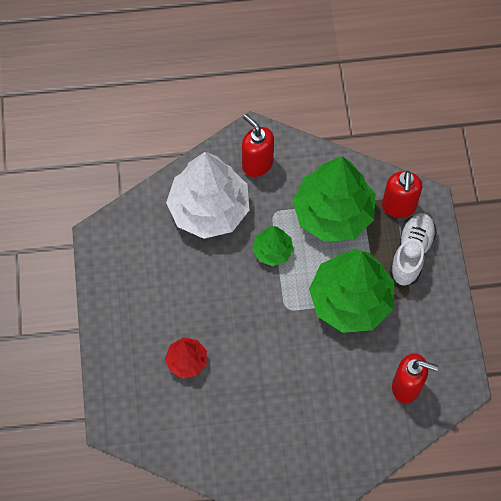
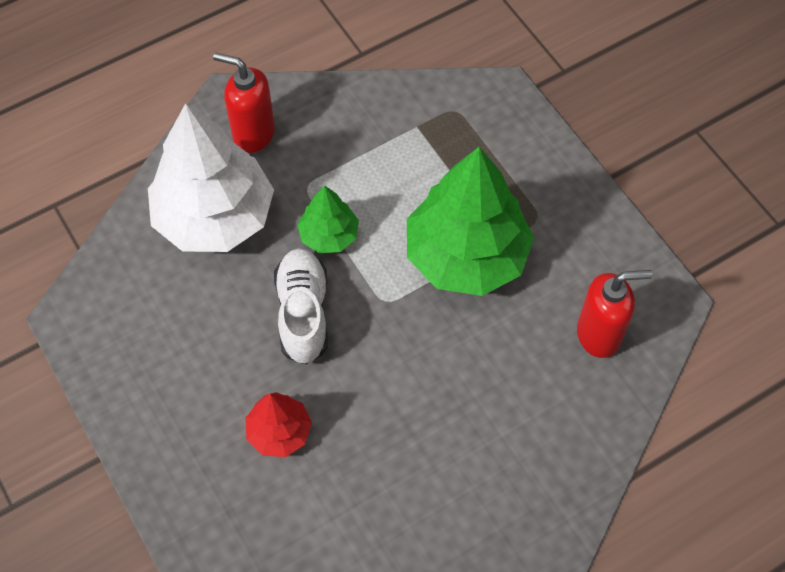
camera: 25 degrees left, 5 degrees down
green tree [292,156,375,242] -> none
red soap dispenser [382,171,423,218] -> none
white shoe [390,213,437,286] -> white shoe moved to [274,248,328,364]

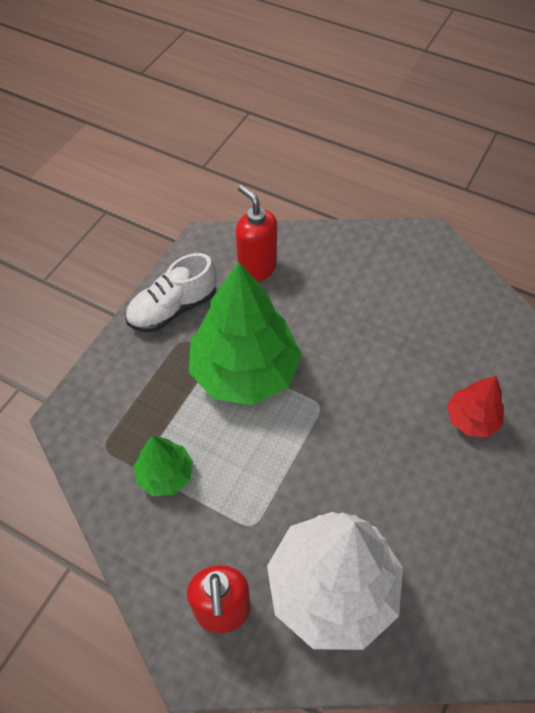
camera: 120 degrees left, 5 degrees down
white shoe [274,248,328,364] -> white shoe moved to [125,253,217,332]
green tree [297,185,359,253] -> green tree moved to [134,436,193,496]

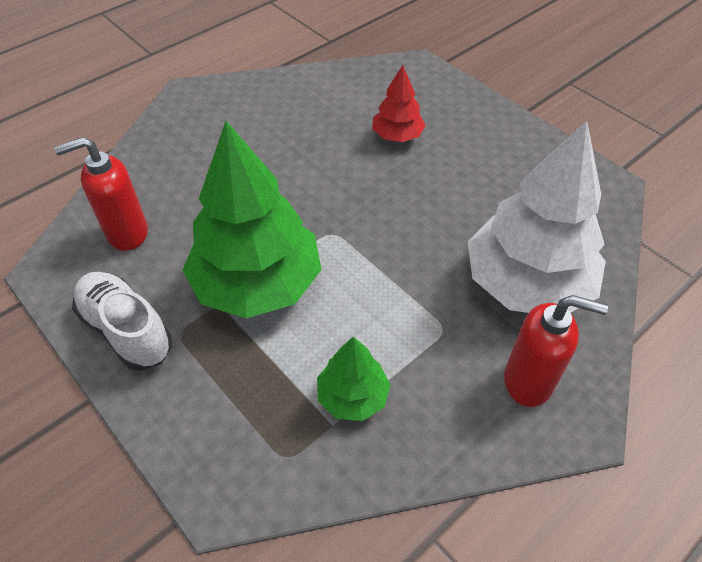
camera: 70 degrees left, 5 degrees down
white shoe [125,253,217,332] -> white shoe turned 150 degrees clockwise [72,272,172,371]

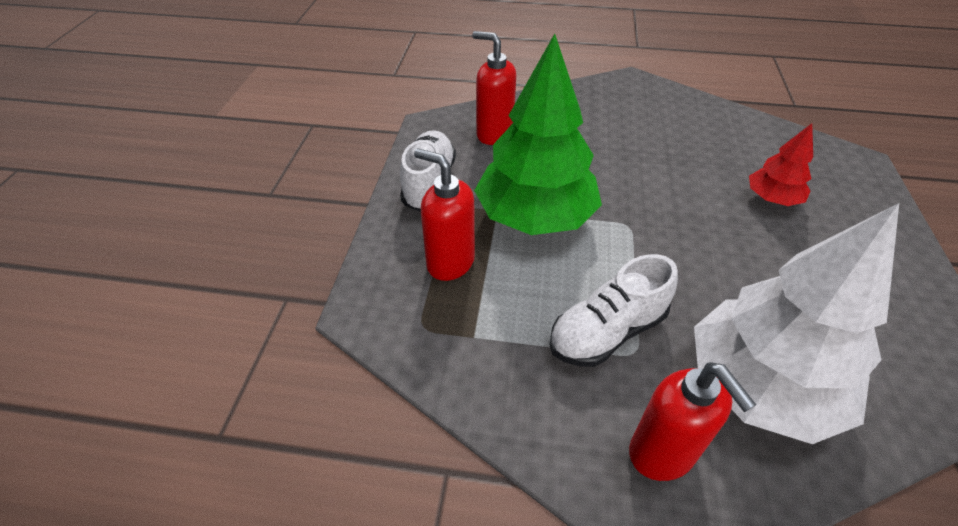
camera: 50 degrees right, 5 degrees down
green tree [317,337,391,421] -> none
none -> red soap dispenser [414,148,475,281]
none -> white shoe [549,254,678,367]

